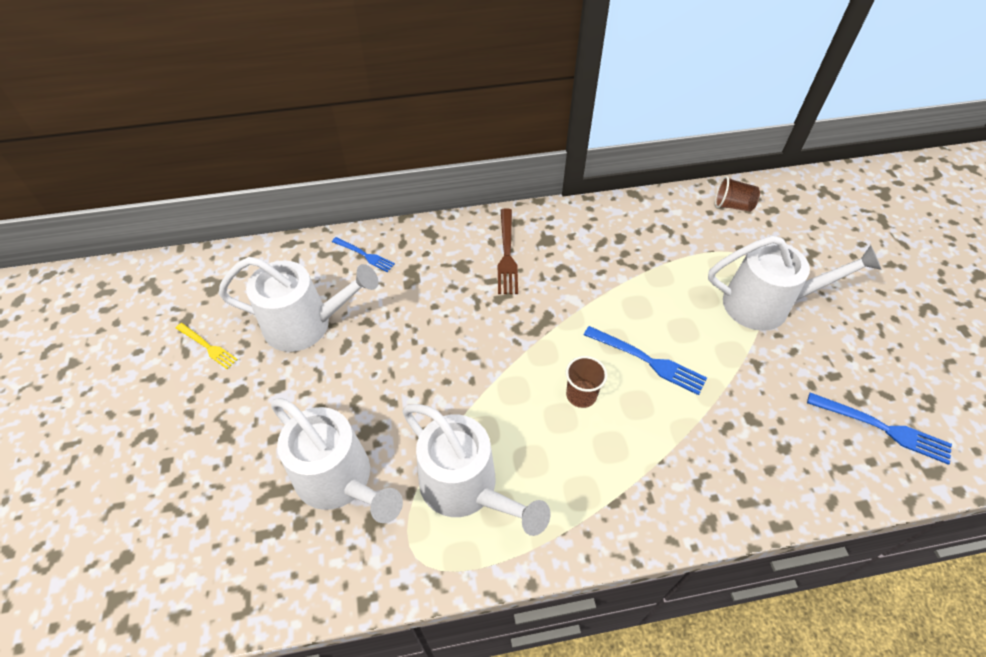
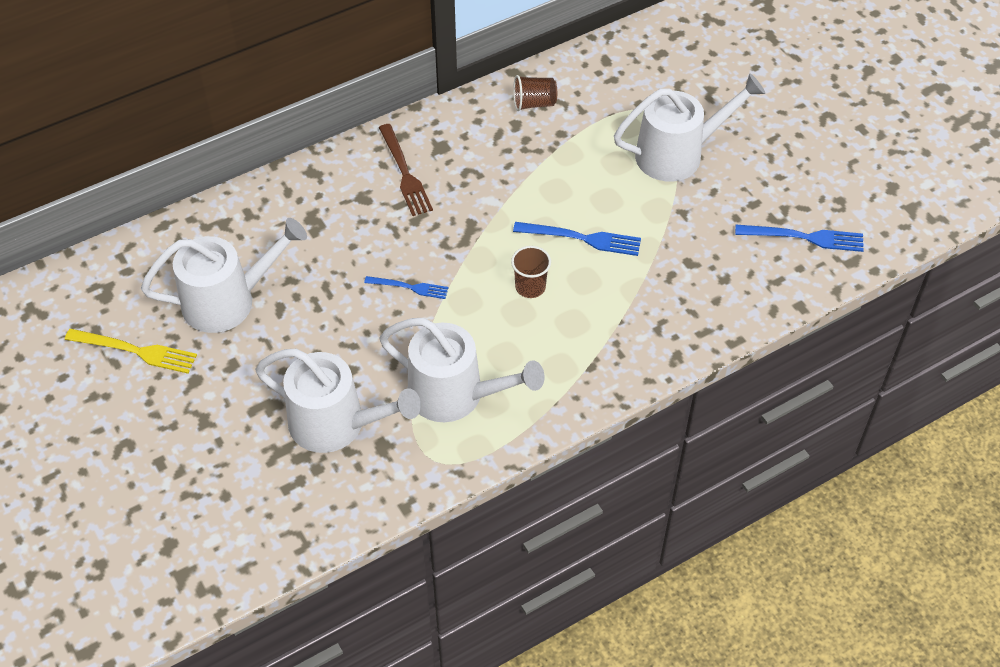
camera: 20 degrees left, 0 degrees up
yellow fork [176,323,238,369] -> yellow fork [65,329,197,374], size x1.56
blue fork [332,237,395,272] -> blue fork moved to [364,276,448,299]
brown cup [715,176,760,212] -> brown cup moved to [513,75,557,111]

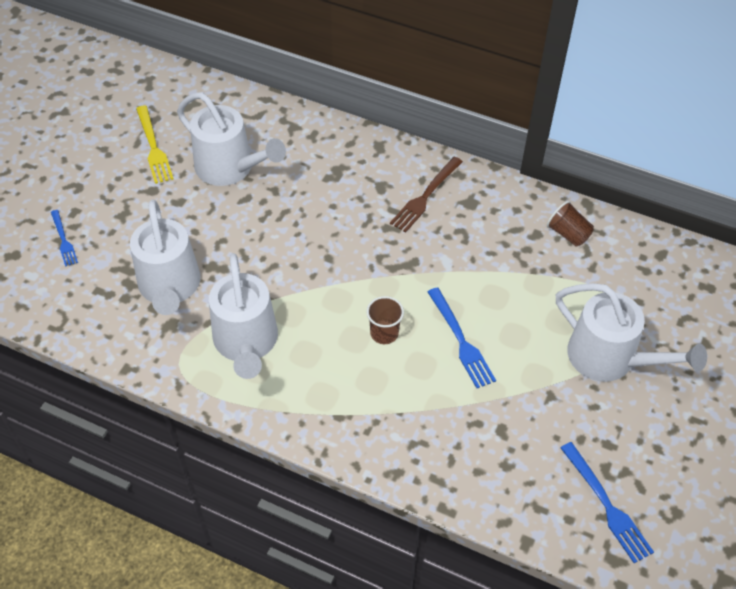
camera: 55 degrees right, 0 degrees up
blue fork [364,276,448,299] -> blue fork moved to [51,210,78,267]

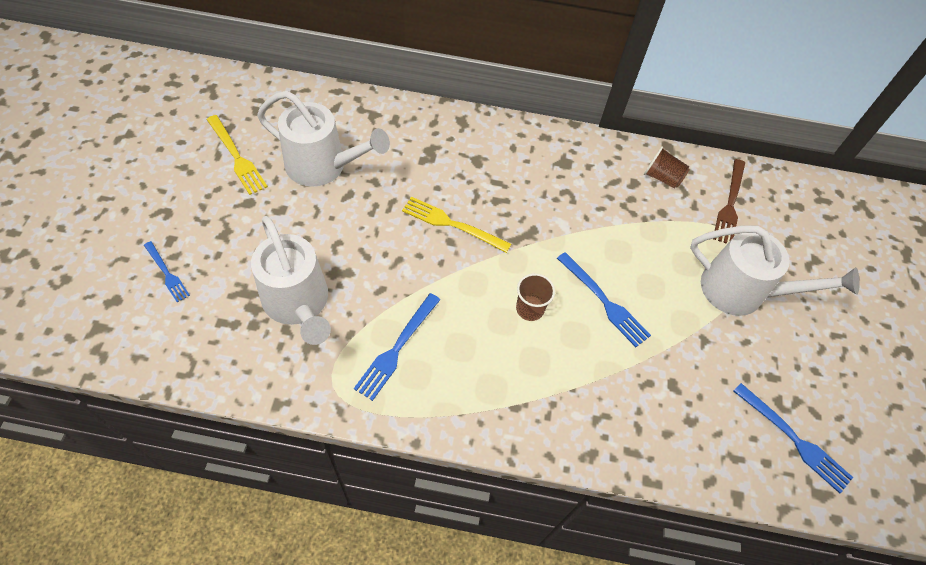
camera: 20 degrees left, 5 degrees up
white watering can [209,253,278,379] -> blue fork [354,293,440,401]
brown fork [390,157,463,232] -> brown fork moved to [714,159,745,243]
none -> yellow fork [402,197,511,253]

